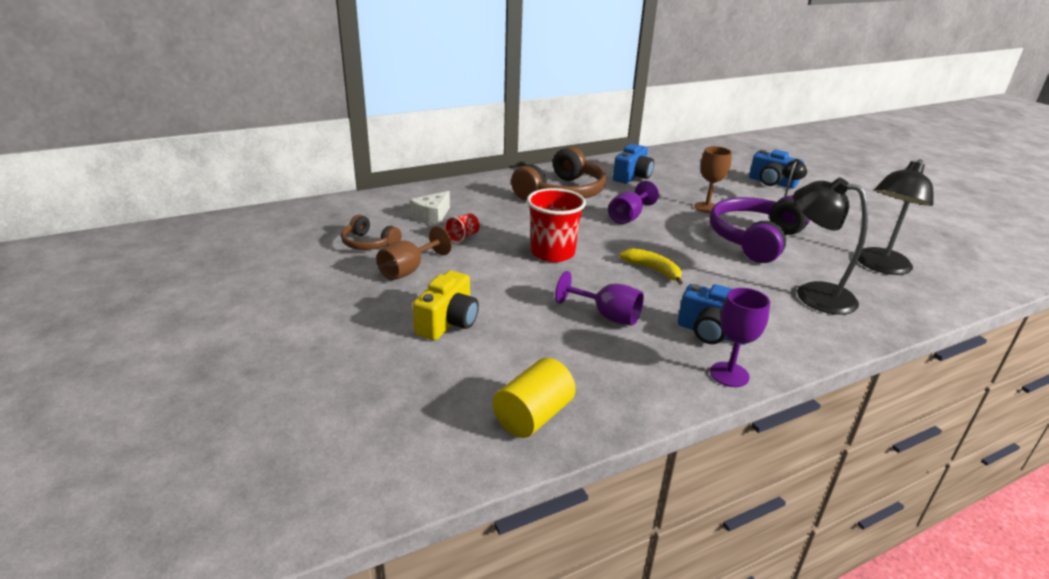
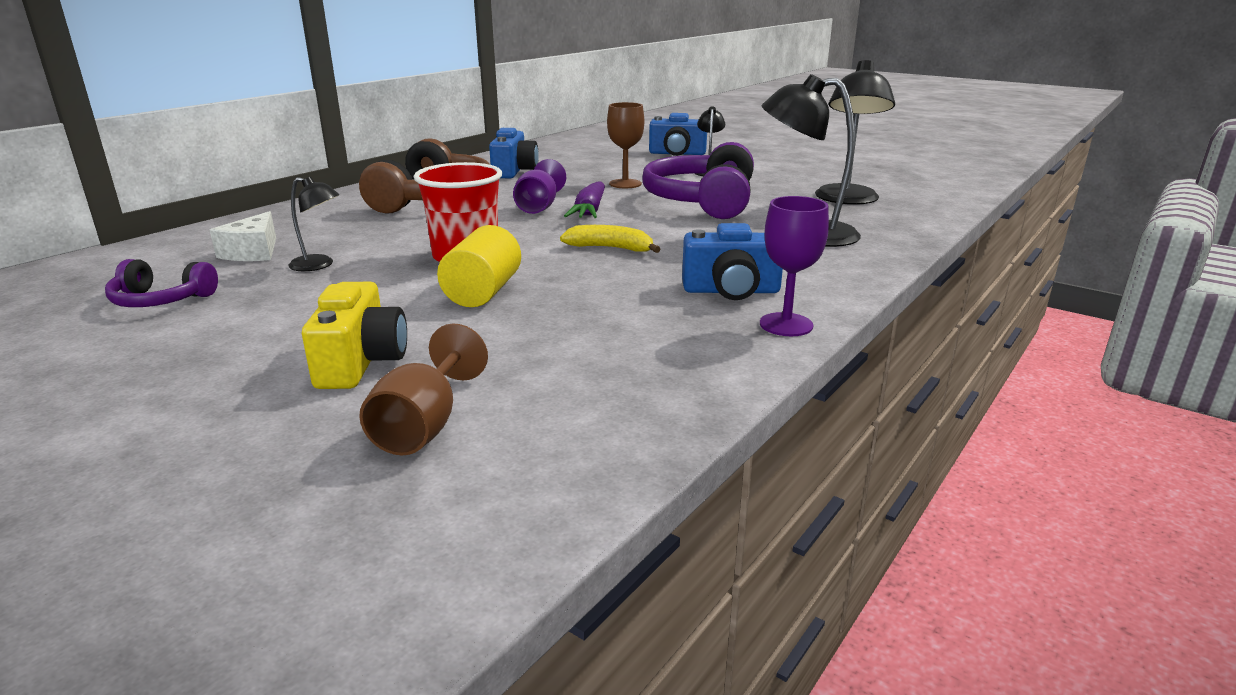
camera: 25 degrees left, 5 degrees down
brown headphones [341,215,402,250] -> purple headphones [105,259,218,307]
brown goblet [376,226,452,280] -> brown goblet moved to [359,323,488,455]
red cup [444,214,480,243] -> black lamp [288,177,339,271]
yellow cylinder [493,358,576,438] -> yellow cylinder moved to [437,225,521,307]
purple goblet [555,271,644,326] -> none
none -> purple carrot [564,181,605,218]

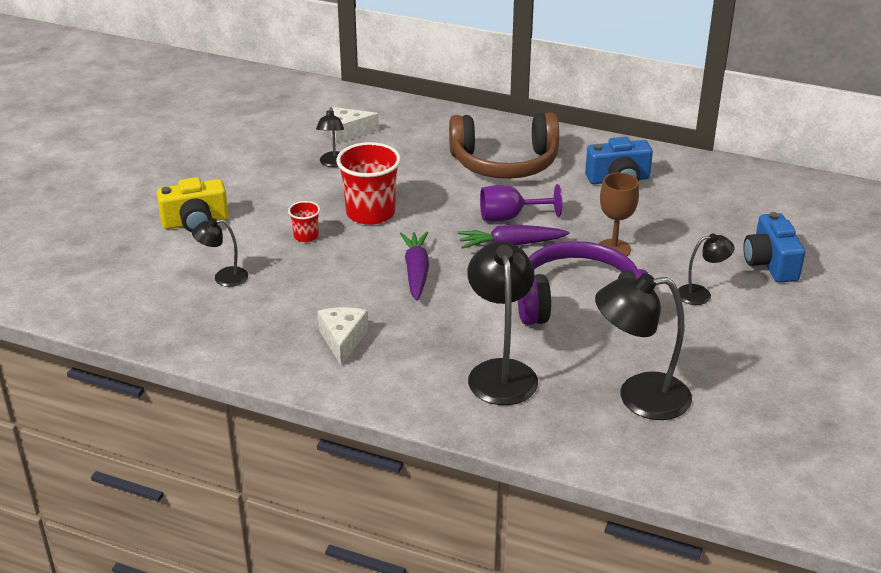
camera: 75 degrees right, 10 degrees up
purple headphones [105,259,218,307] -> none
brown goblet [359,323,488,455] -> none
yellow cylinder [437,225,521,307] -> red cup [288,201,320,242]
yellow banana [560,225,660,253] -> purple carrot [400,232,429,301]
blue camera [682,223,783,300] -> white cheese [318,307,368,366]
purple goblet [760,196,829,336] -> none
none -> black lamp [192,218,248,287]

